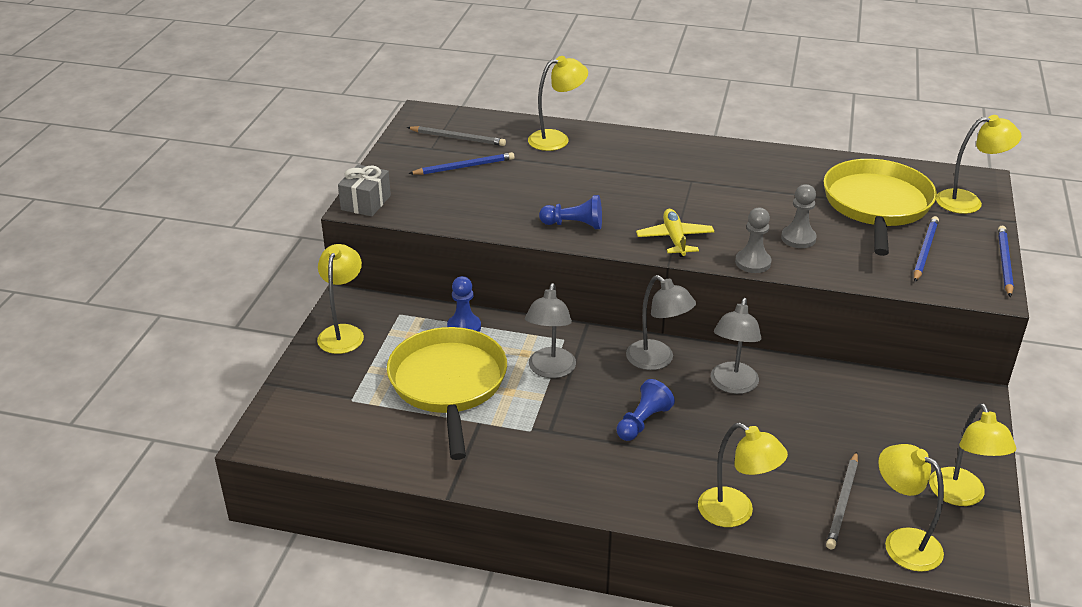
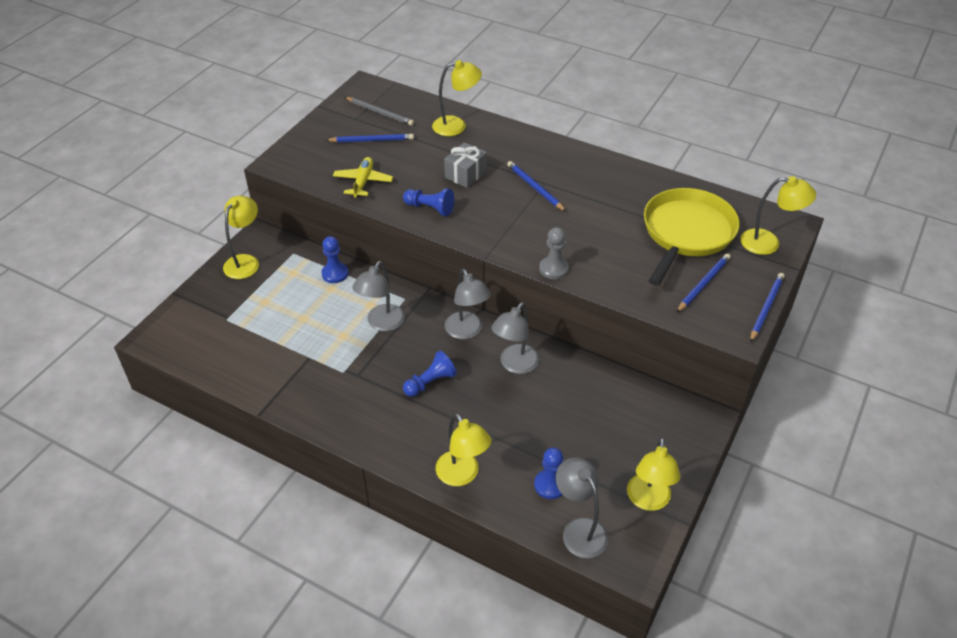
camera: 15 degrees right, 10 degrees up
grey gift [338,164,391,216] -> grey gift moved to [444,142,487,188]
yellow pan [387,327,507,460] -> none
yellow plane [636,209,714,257] -> yellow plane moved to [333,157,393,198]
grey pawn [781,184,817,248] -> none
grey pencil [826,452,858,549] -> blue pawn [534,448,563,499]
yellow lamp [878,444,944,572] -> grey lamp [556,457,609,558]
none -> blue pencil [507,161,566,211]

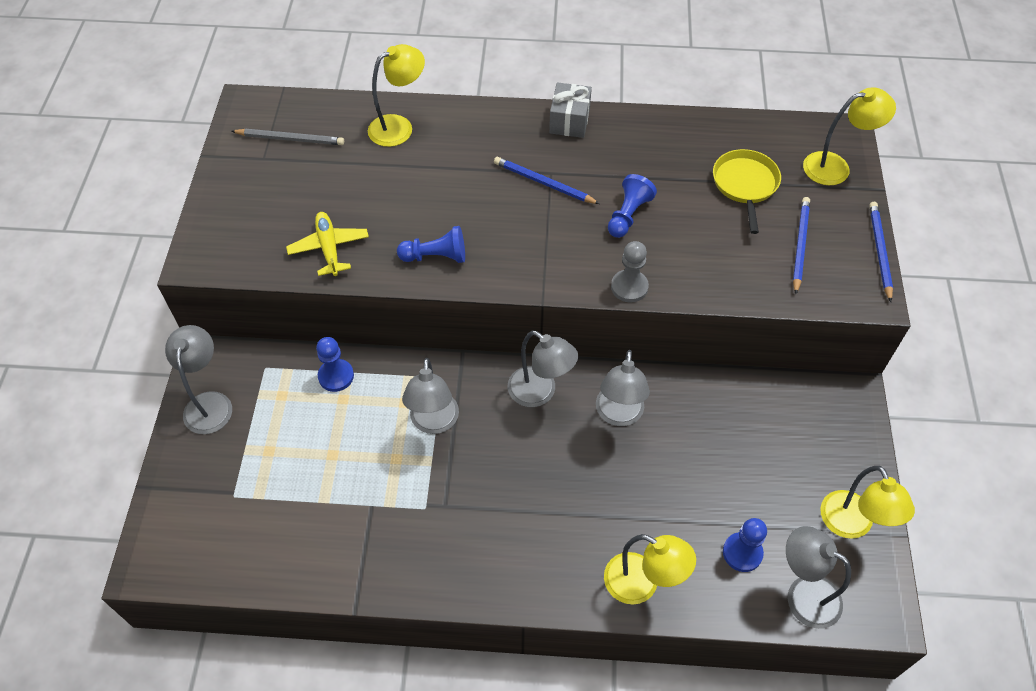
camera: 25 degrees left, 10 degrees up
yellow lamp [223,196,259,279] -> grey lamp [165,325,232,434]
blue pencil [326,134,414,142] -> none
blue pawn [403,351,457,397] -> blue pawn moved to [608,174,657,238]
grey gift [444,142,487,188] -> grey gift moved to [549,82,592,138]
yellow pan [644,188,740,286] -> yellow pan [713,149,781,234], size x0.59

